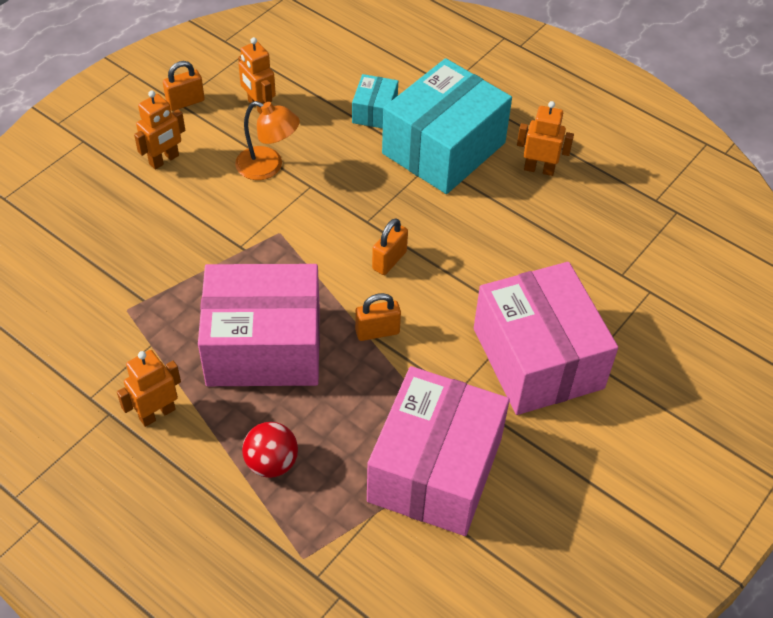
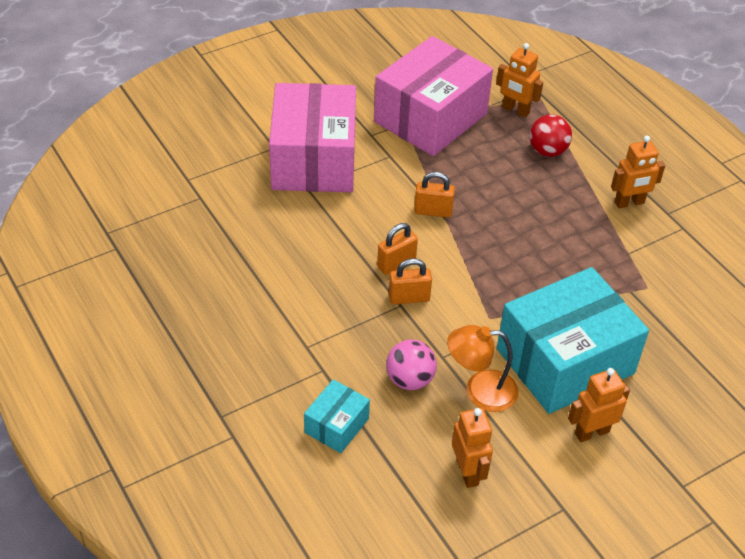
camera: 160 degrees left, 5 degrees down
orange padlock [163,61,205,111] -> orange padlock moved to [389,258,432,304]
pink box [198,264,320,386] -> none
orange lamp [235,101,300,180] -> orange lamp turned 45 degrees counterclockwise [447,325,518,412]
turquoise box [382,58,512,194] -> turquoise box moved to [497,267,649,414]
orange robot [517,101,574,176] -> orange robot moved to [496,43,543,117]
none -> pink ball [386,339,437,390]

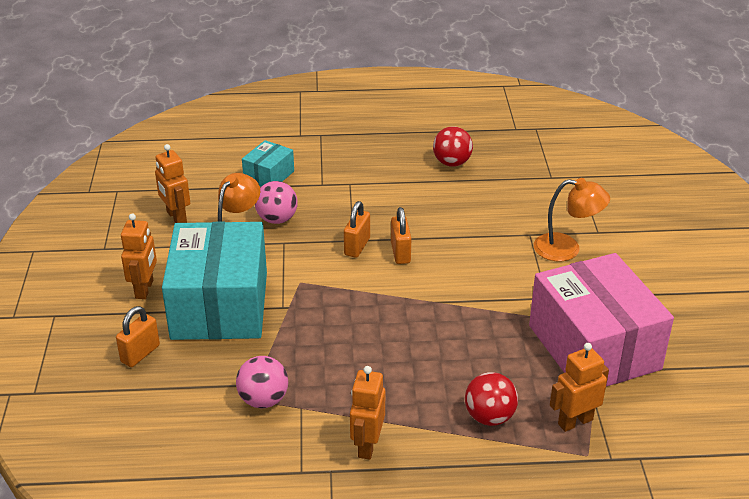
camera: 120 degrees right, 10 degrees down
pink box [269,83,356,192] -> orange lamp [534,178,610,262]
turquoise box [304,379,370,453] -> turquoise box turned 60 degrees clockwise [242,140,294,187]
orange padlock [414,172,455,217] -> orange padlock moved to [116,306,160,367]
orange robot [452,408,493,488] -> orange robot turned 45 degrees clockwise [155,144,190,223]
none -> pink ball [236,356,288,408]
none -> red ball [433,126,473,167]

